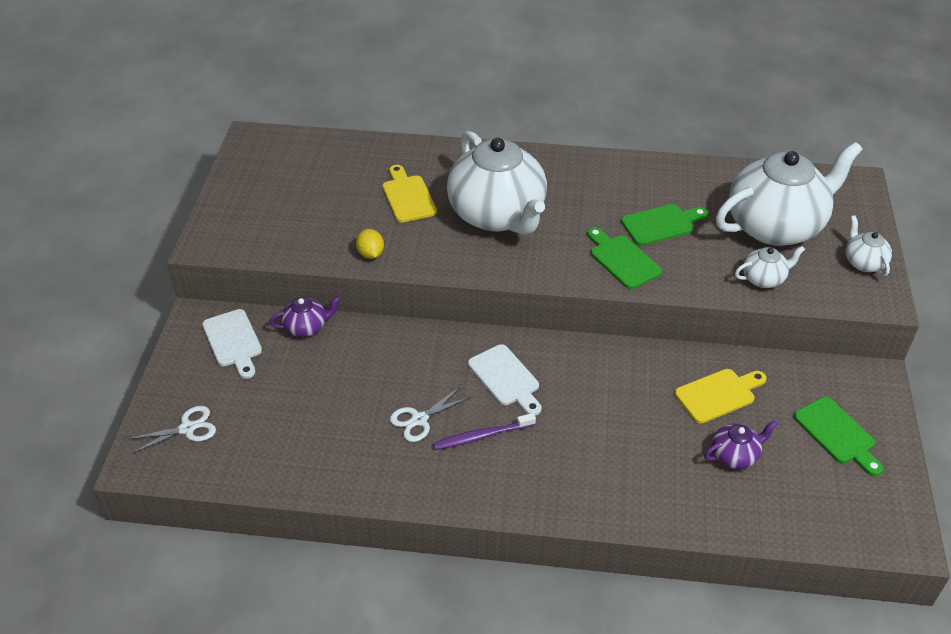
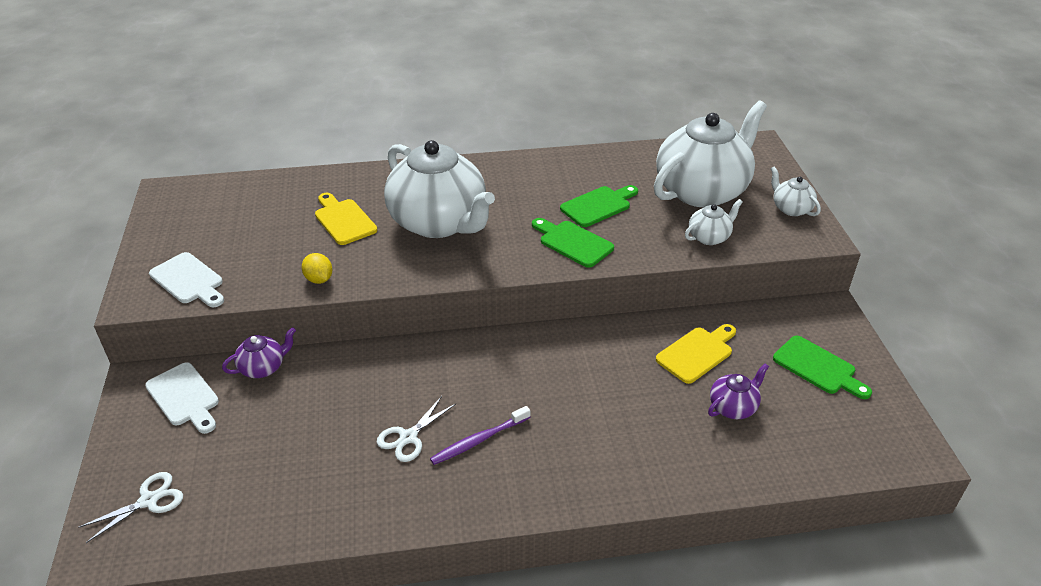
camera: 15 degrees left, 5 degrees down
white cutting board [468,344,542,416] -> white cutting board moved to [149,252,224,308]

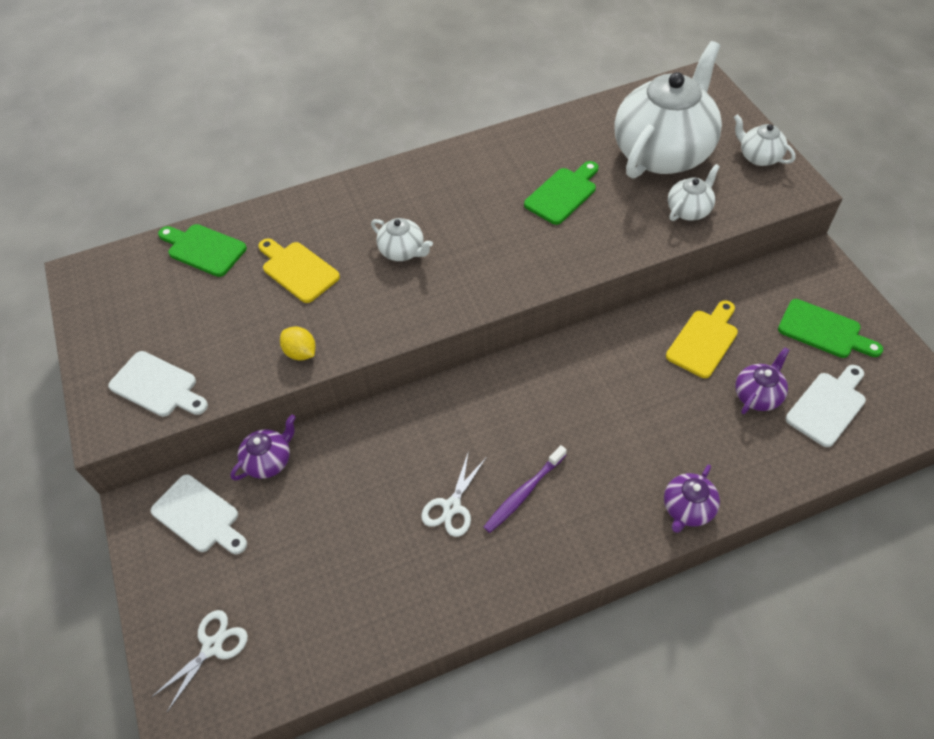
camera: 10 degrees left, 15 degrees up
white teapot [384,140,495,238] -> white teapot [371,218,433,261], size x0.43
green cutting board [532,218,614,268] -> green cutting board moved to [158,224,247,277]
none -> purple teapot [664,465,720,533]
none -> white cutting board [786,365,866,447]

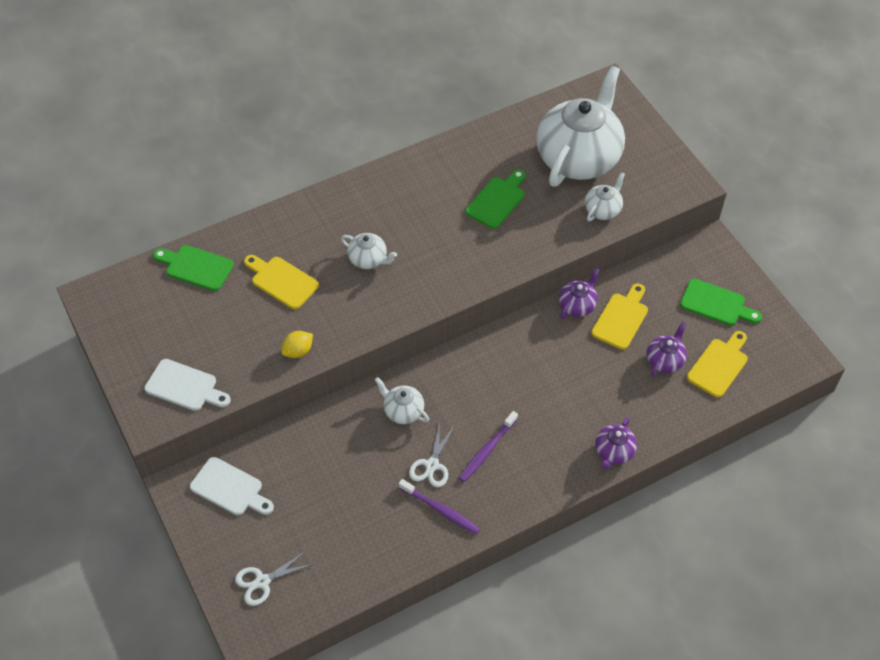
camera: 10 degrees left, 0 degrees up
white scissors [151,610,248,712] -> white scissors turned 150 degrees counterclockwise [235,551,313,606]
purple teapot [230,414,296,480] -> purple teapot moved to [559,268,600,319]
yellow lemon [280,326,316,361] -> yellow lemon turned 75 degrees counterclockwise [281,331,313,358]
white teapot [734,114,796,166] -> white teapot moved to [375,377,429,424]
white cutting board [786,365,866,447] -> yellow cutting board [687,331,748,398]
none -> purple toothbrush [399,479,480,535]

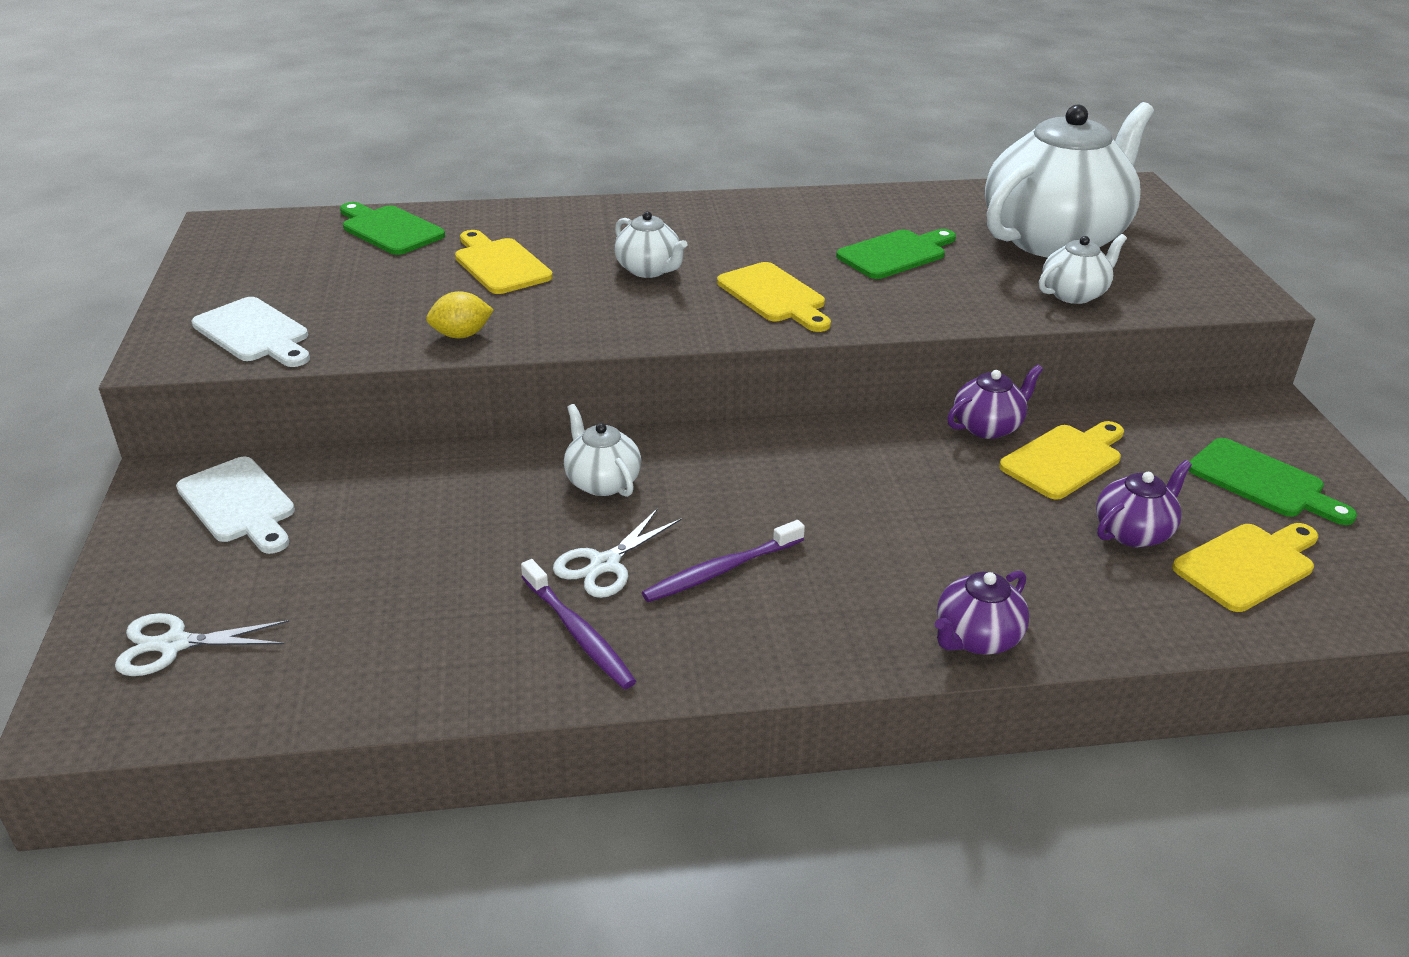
camera: 20 degrees right, 20 degrees down
none -> yellow cutting board [717,262,831,332]

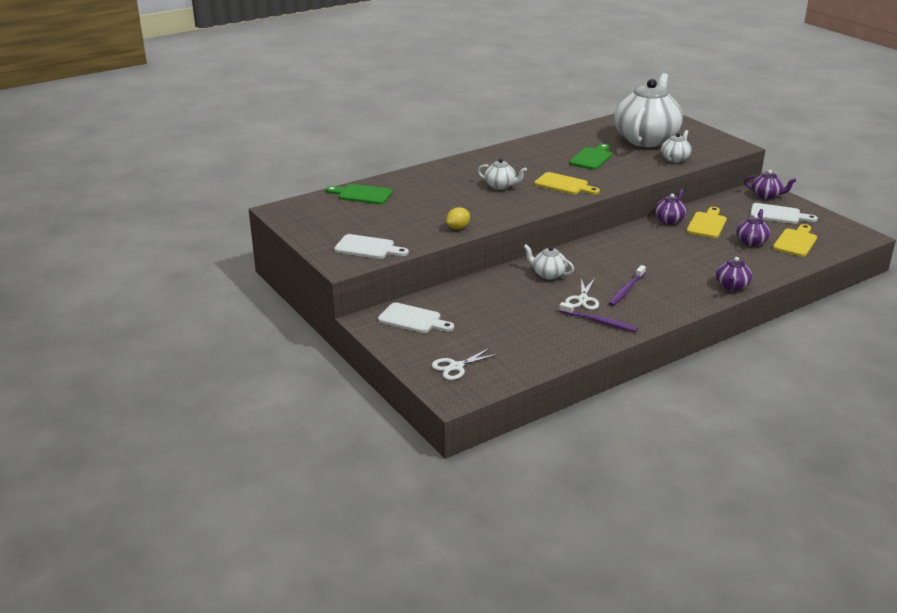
camera: 25 degrees left, 5 degrees down
yellow cutting board [455,230,553,294] -> none
green cutting board [1188,438,1357,525] -> white cutting board [750,203,818,224]
none -> purple teapot [744,170,796,199]

